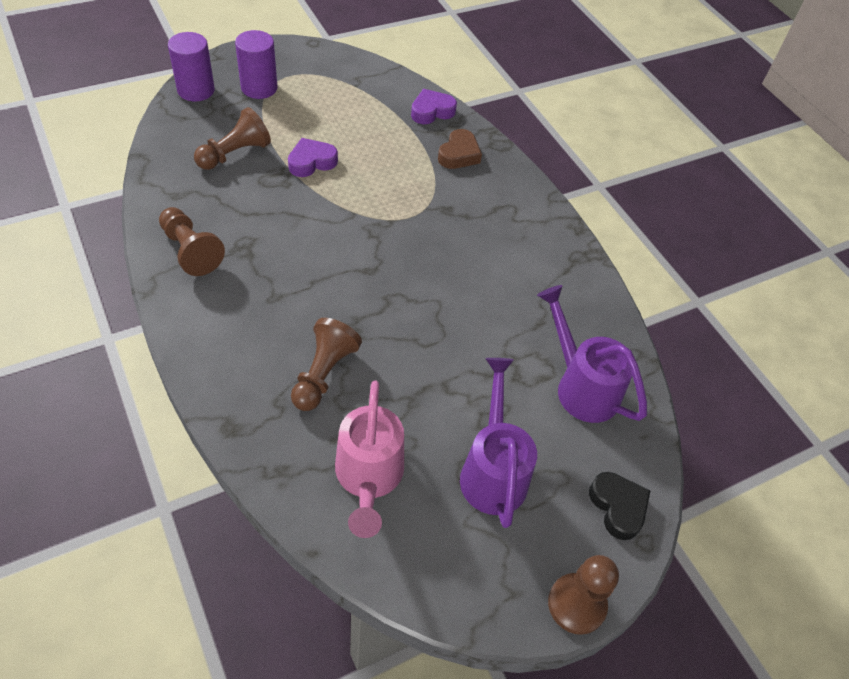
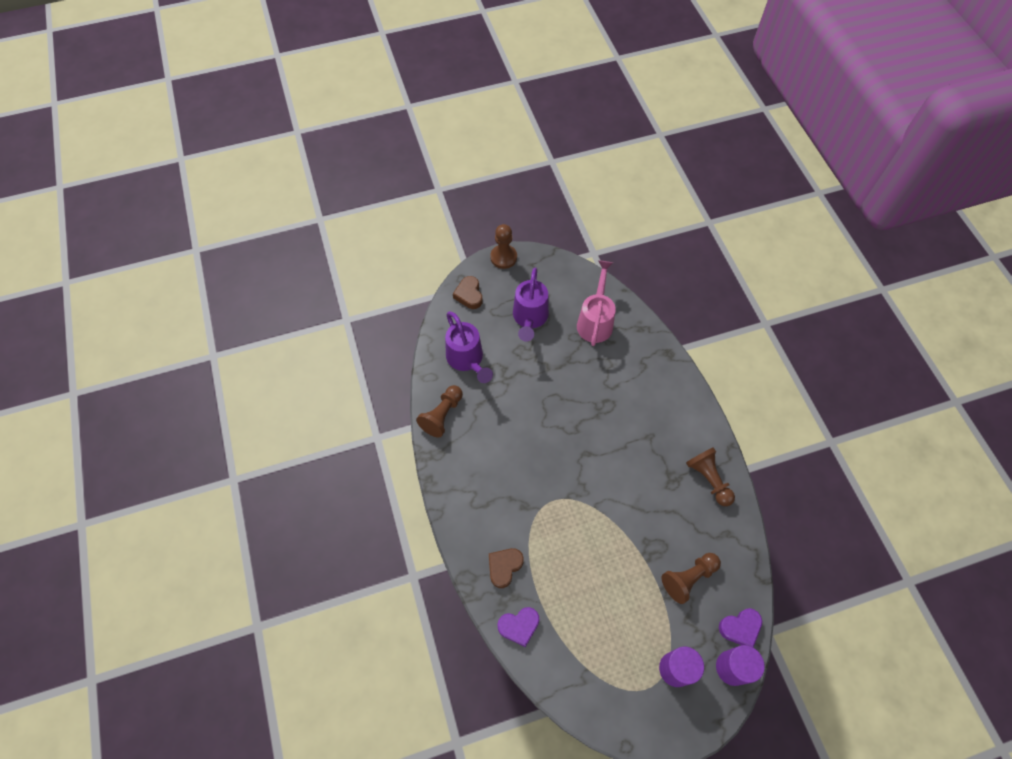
camera: 165 degrees left, 10 degrees up
purple heart [288,138,338,177] -> purple heart moved to [719,608,762,647]
brown pawn [291,318,362,411] -> brown pawn moved to [416,385,463,438]
black heart [589,472,650,540] -> brown heart [453,276,482,309]

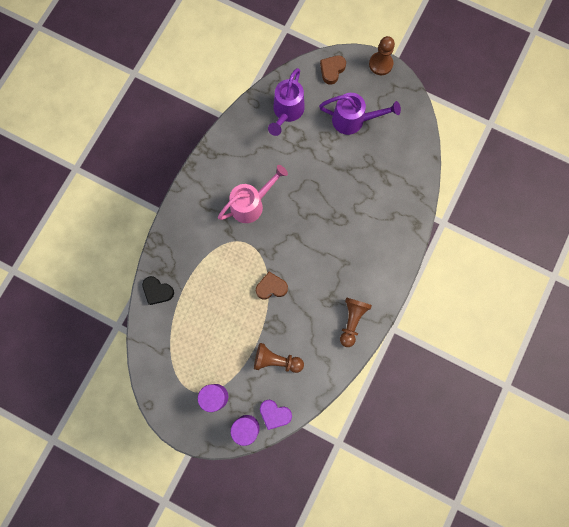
camera: 45 degrees right, 15 degrees up
brown pawn [416,385,463,438] -> none
brown heart [489,548,524,588] -> brown heart moved to [256,272,288,300]
purple heart [497,607,539,647] -> black heart [142,276,174,305]
purple watering can [513,268,549,342] -> purple watering can turned 135 degrees counterclockwise [319,93,401,135]
pink watering can [577,260,616,346] -> pink watering can moved to [218,165,288,223]

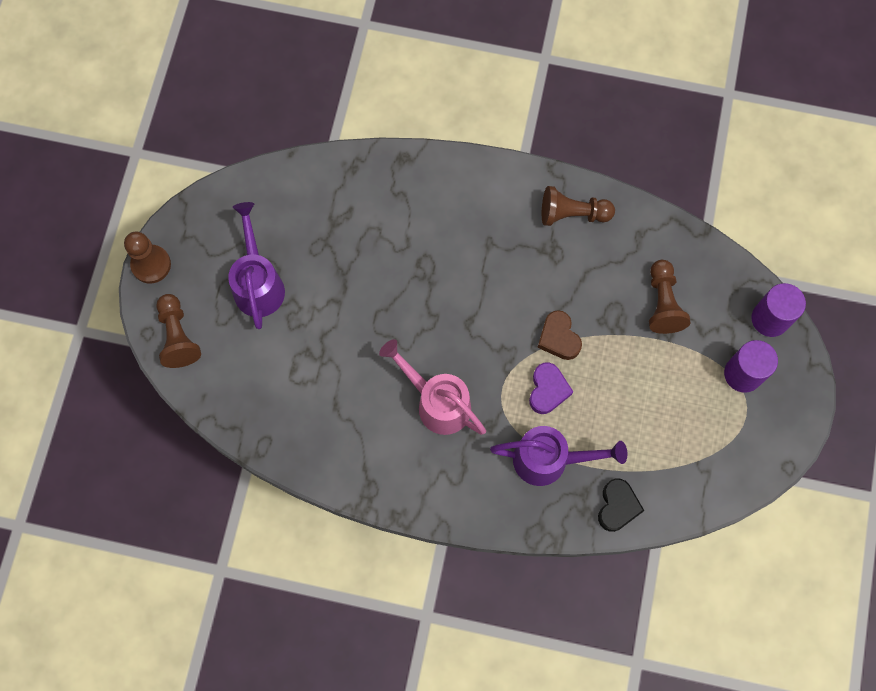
camera: 105 degrees left, 5 degrees down
purple heart [260,400,292,430] -> purple heart moved to [529,363,573,414]
purple watering can [268,68,305,136] -> purple watering can moved to [490,426,628,486]
brown heart [320,55,346,85] -> brown pawn [156,294,201,368]

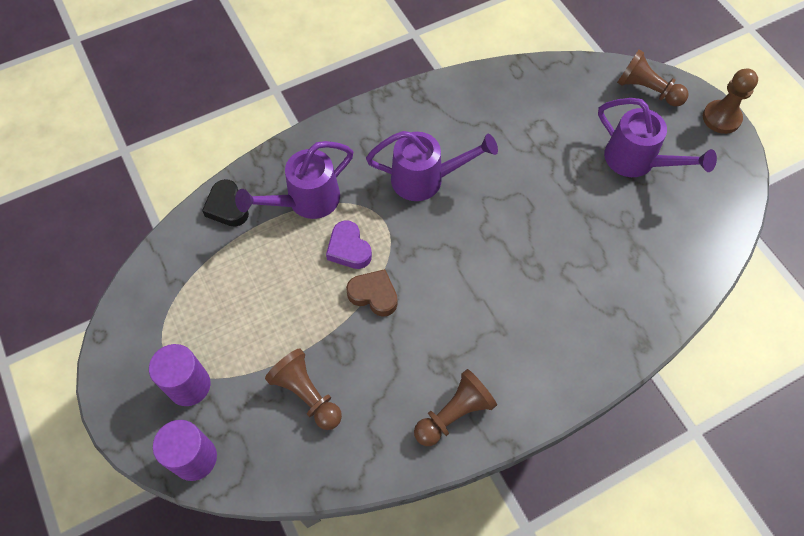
camera: 140 degrees right, 10 degrees down
pink watering can [379,339,486,435] -> purple watering can [366,131,498,201]

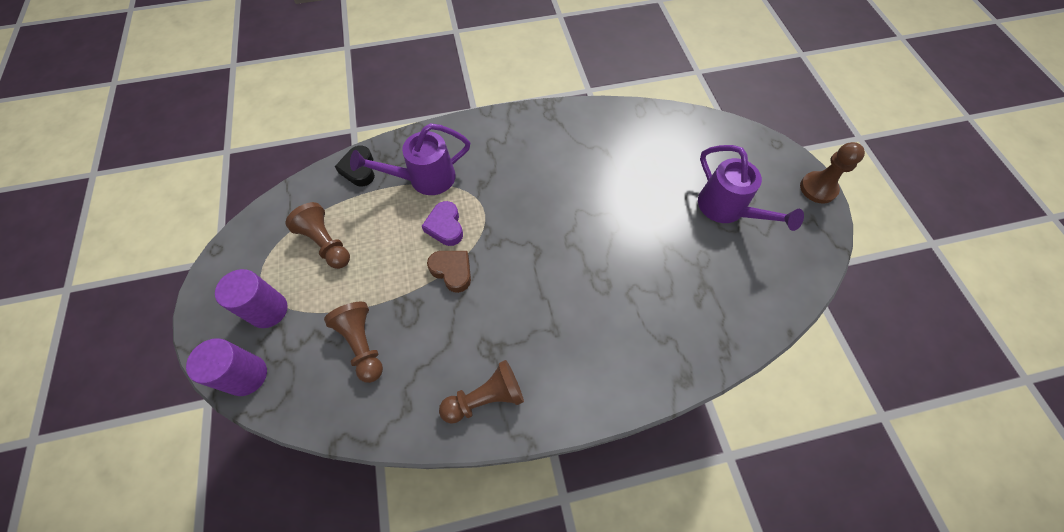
camera: 15 degrees right, 0 degrees up
purple watering can [366,131,498,201] -> none
brown pawn [617,50,688,107] -> brown pawn moved to [285,202,350,269]

